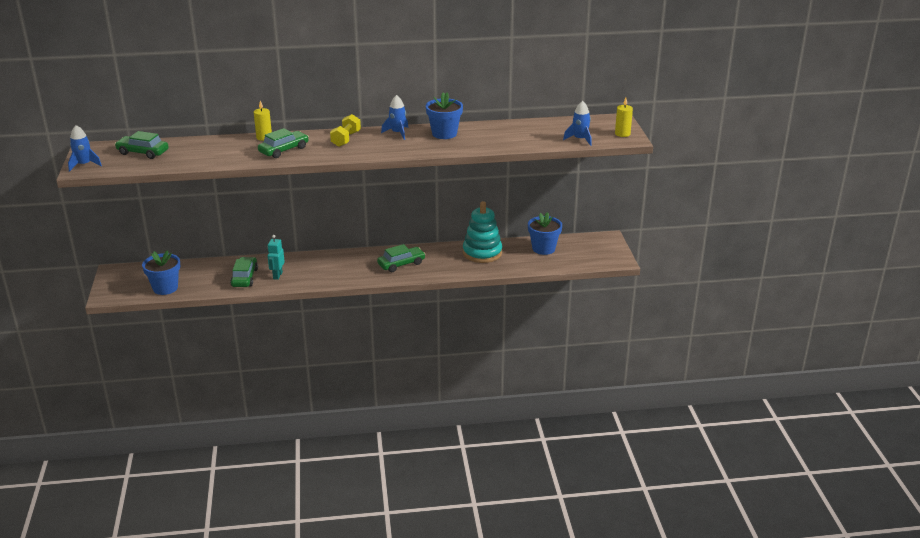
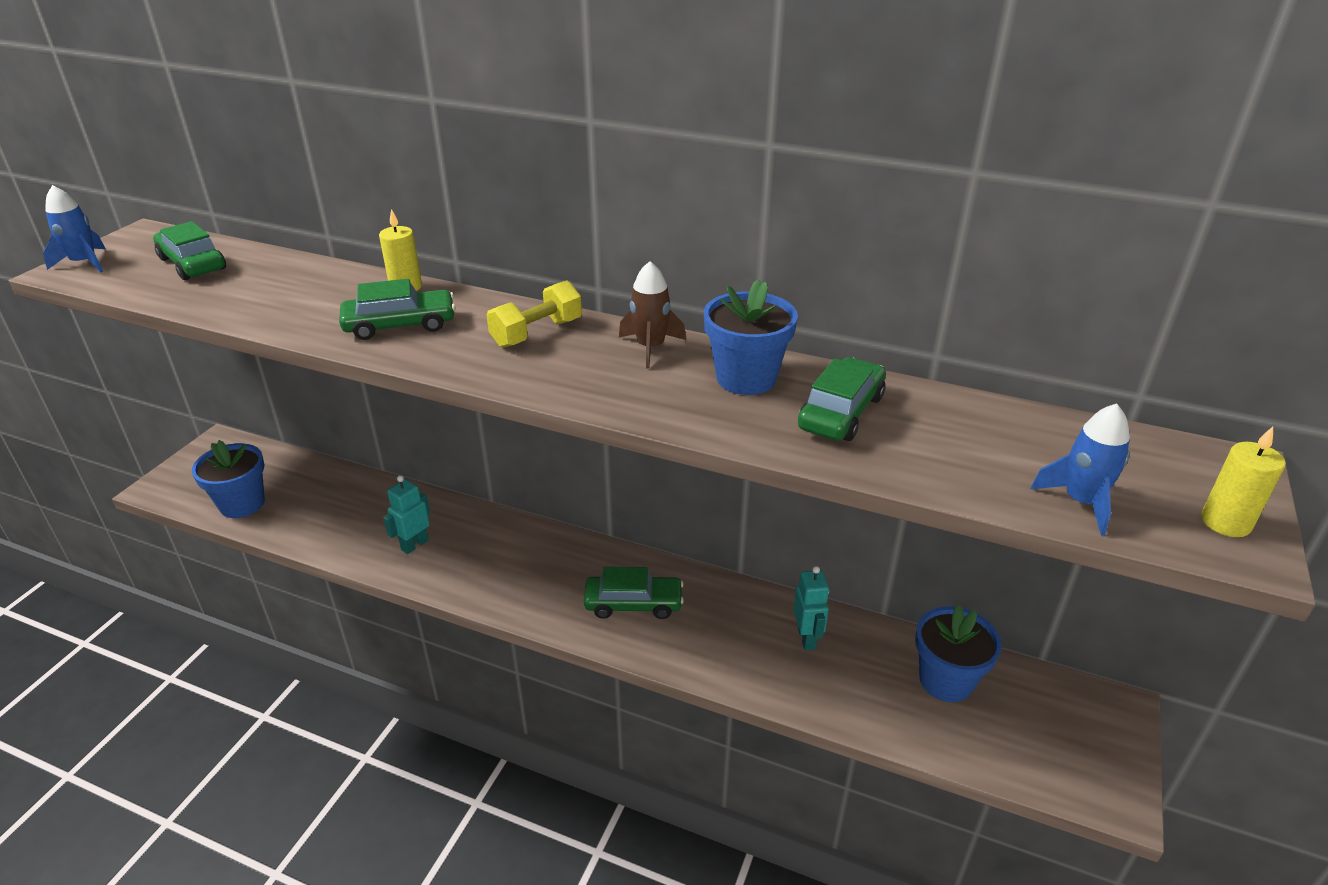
camera: 30 degrees right, 5 degrees up
green car [230,257,258,287] -> green car moved to [798,357,886,441]
blue rocket [381,95,408,140] -> brown rocket [619,261,686,369]
turquoise stacking toy [463,201,502,263] -> turquoise robot [793,566,829,650]

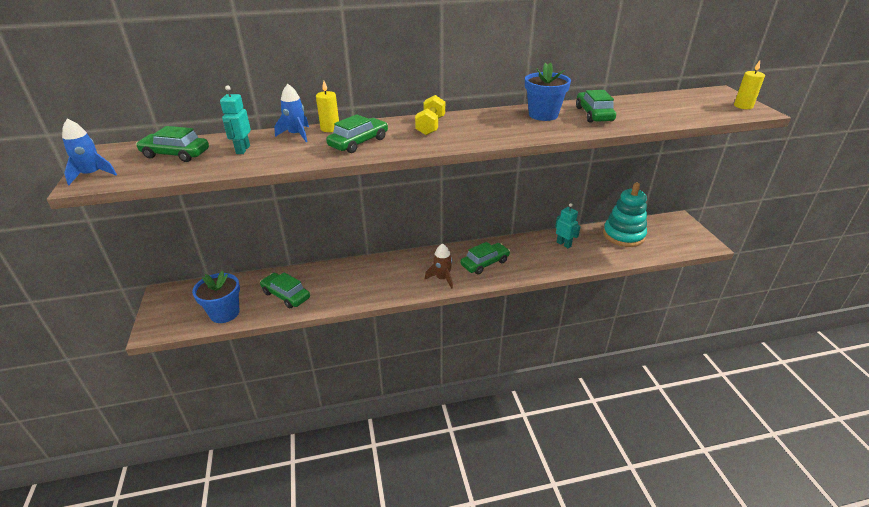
camera: 35 degrees left, 0 degrees up
turquoise robot [383,475,430,554] -> turquoise robot moved to [220,85,251,154]
brown rocket [619,261,686,369] -> brown rocket moved to [425,243,453,289]
blue flower pot [915,605,1002,702] -> turquoise stacking toy [603,183,647,247]
blue rocket [1030,403,1130,536] -> blue rocket moved to [274,84,309,142]
none -> green car [260,272,310,309]

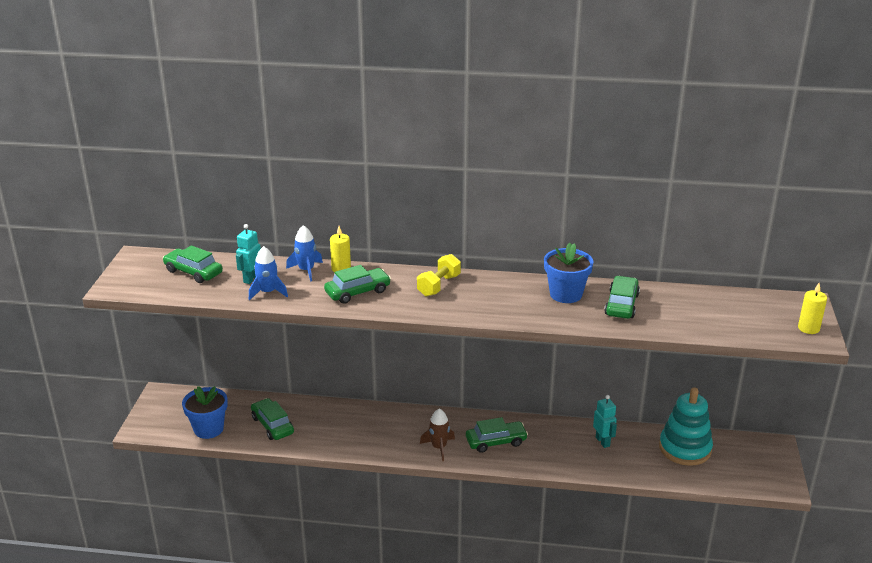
camera: 20 degrees right, 5 degrees down
blue rocket [62,119,117,185] -> blue rocket moved to [249,246,288,301]

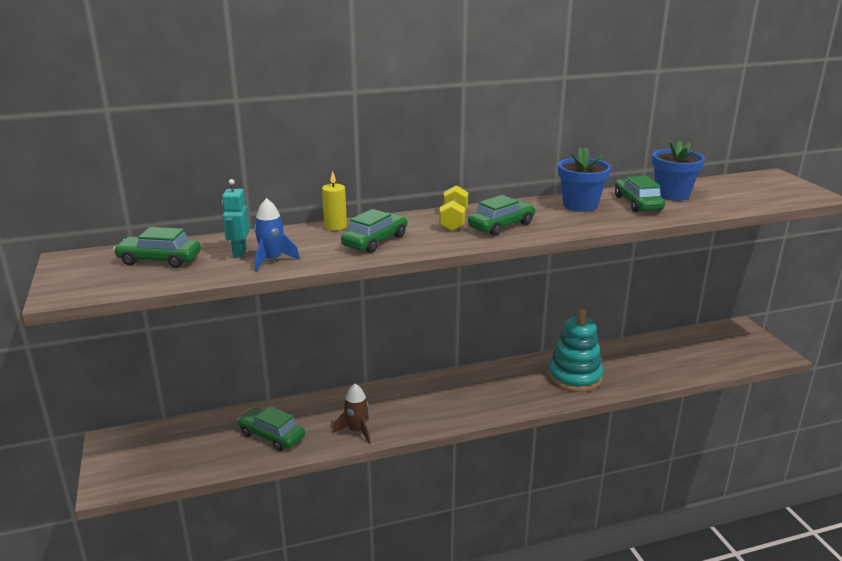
camera: 25 degrees left, 5 degrees down
blue flower pot [182,386,228,439] -> blue flower pot moved to [652,140,705,201]
blue rocket [286,225,323,281] -> none
brown rocket [420,409,455,461] -> brown rocket moved to [334,384,371,444]
green car [466,417,528,453] -> green car moved to [468,195,536,236]
turquoise robot [593,395,617,448] -> none
turquoise stacking toy [659,387,713,466] -> turquoise stacking toy moved to [548,308,603,392]
yellow candle [798,283,827,334] -> none

